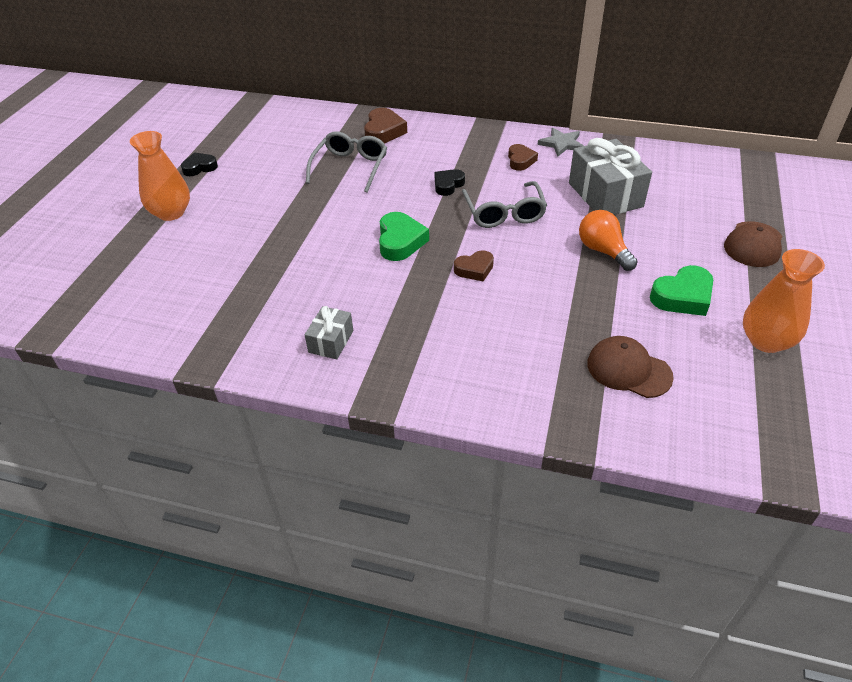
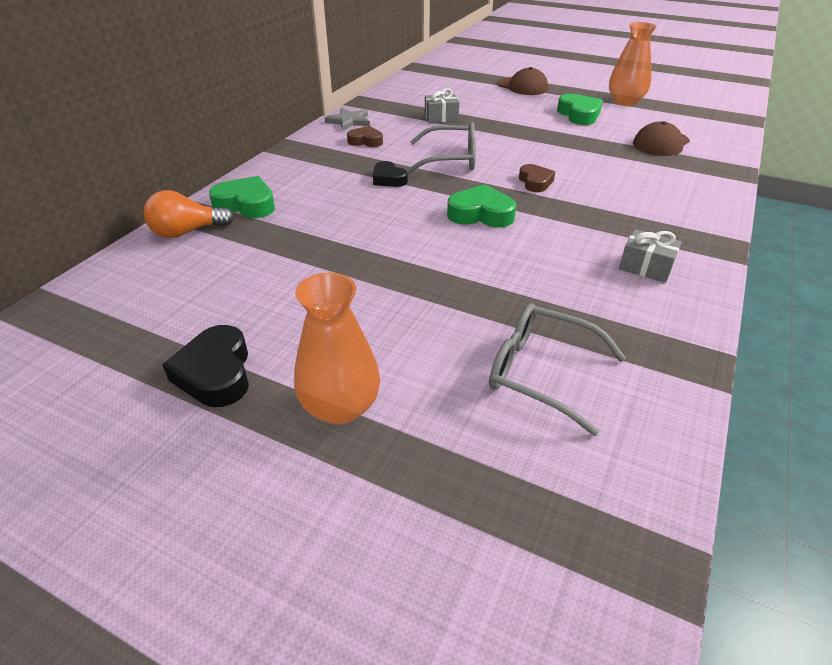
camera: 80 degrees left, 5 degrees down
black heart [181,152,218,176] -> black heart [162,325,249,407], size x1.52
grey glasses [306,131,387,193] -> grey glasses moved to [489,303,626,436]
brown heart [364,108,407,144] -> green heart [209,176,275,218]
grey gift [569,138,652,215] -> grey gift [425,88,459,123], size x0.52
orange light bulb [579,210,638,271] -> orange light bulb moved to [143,190,234,238]

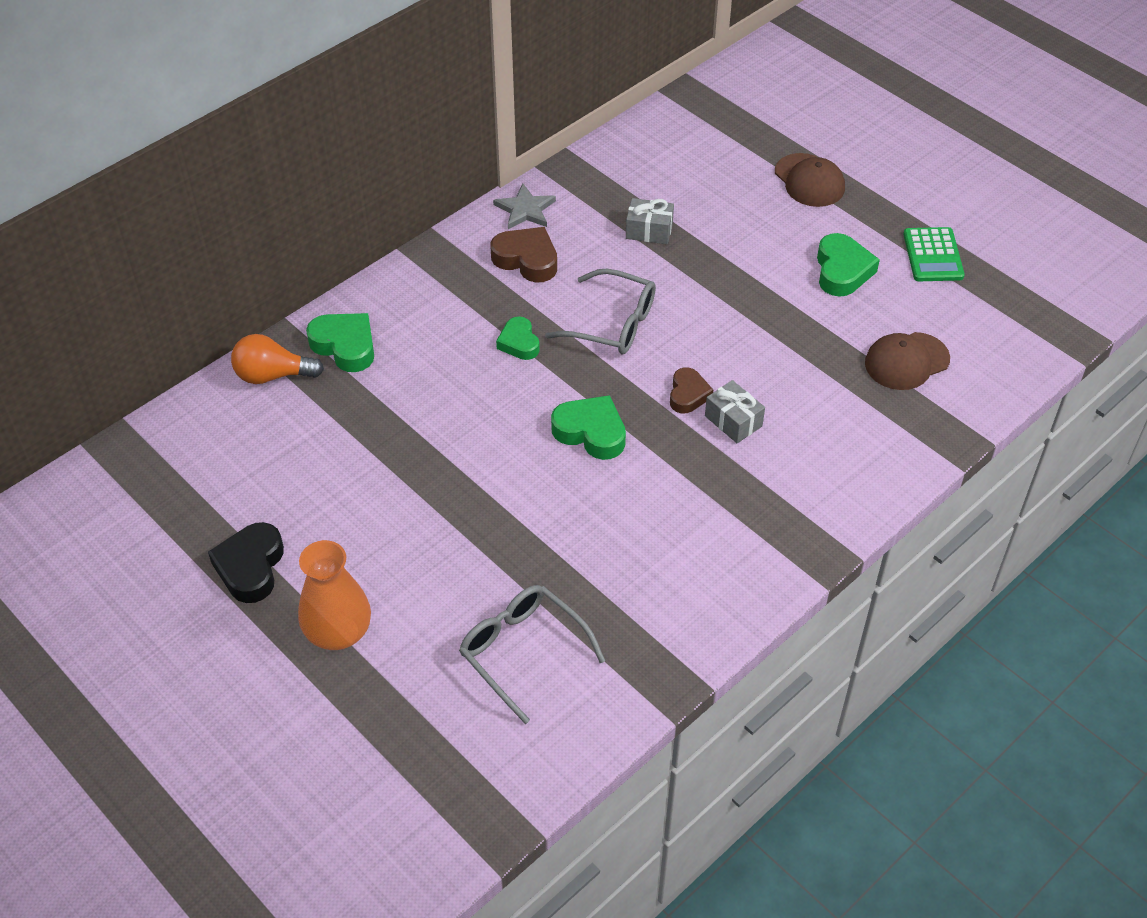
camera: 20 degrees right, 10 degrees up
brown heart [347,126,383,147] -> brown heart [490,227,557,282], size x1.52
black heart [373,161,408,187] -> green heart [496,316,540,360]
orange vase [609,22,657,106] -> green calculator [903,227,965,281]
grey gift [619,229,682,283] -> grey gift moved to [705,380,765,443]

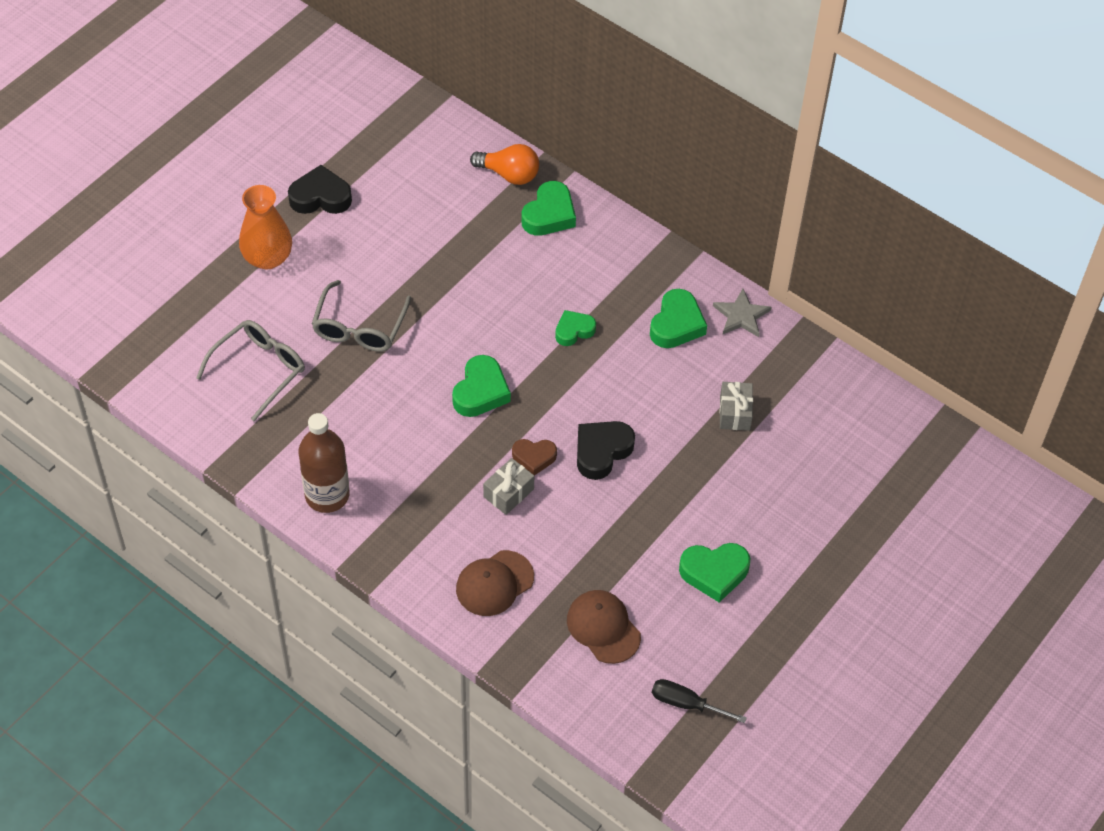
camera: 80 degrees right, 5 degrees up
orange light bulb [231,334,324,384] -> orange light bulb turned 120 degrees clockwise [470,144,539,185]
brown heart [490,227,557,282] -> green heart [650,289,707,348]
grey glasses [545,269,656,354] -> grey glasses moved to [312,280,411,352]
brown cap [775,153,845,207] -> brown cap moved to [456,550,534,616]
green calculator [903,227,965,281] -> none
none -> brown bottle [299,413,349,513]
none -> black heart [577,421,635,480]
none -> black screwdriver [652,679,747,723]

